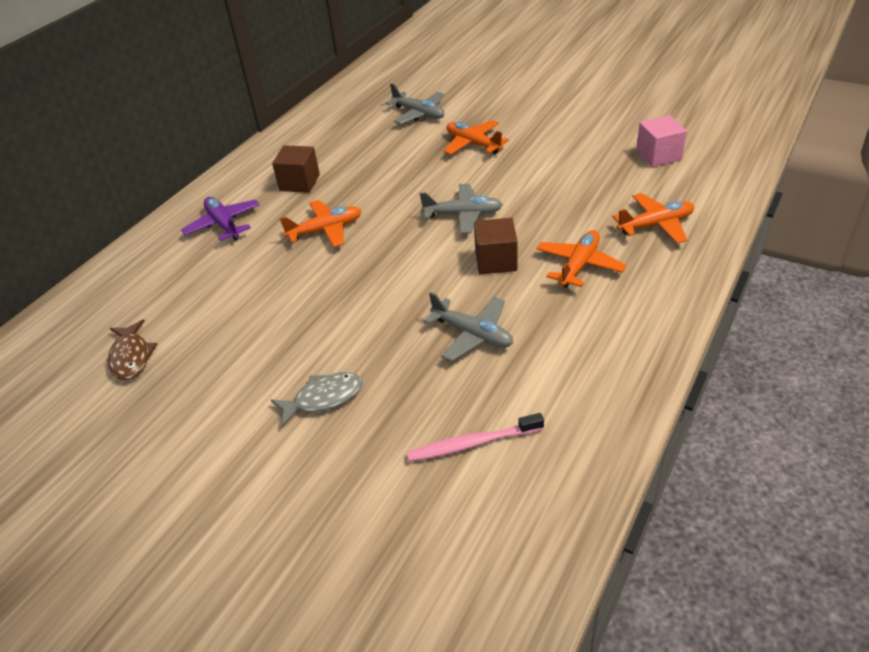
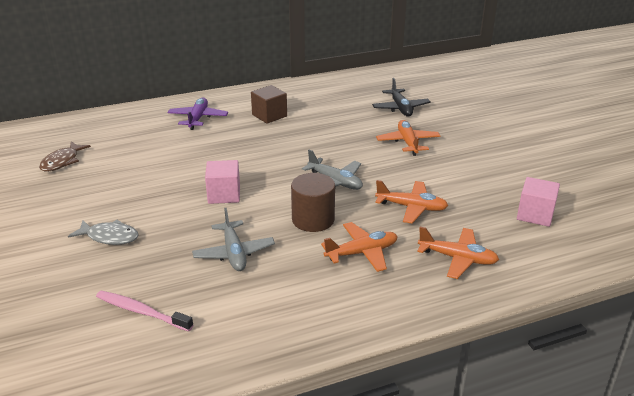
camera: 35 degrees right, 10 degrees down
orange plane [279,200,361,247] -> orange plane moved to [375,180,448,223]
grey plane [385,83,444,124] -> black plane [372,78,431,117]
brown cube [474,218,518,274] -> brown cylinder [291,173,335,232]
none -> pink cube [205,160,240,204]

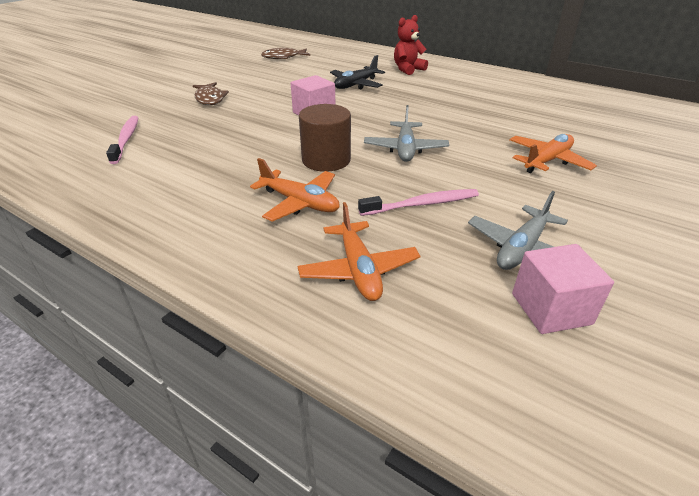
camera: 55 degrees right, 5 degrees up
grey fish [68,220,139,245] -> brown fish [193,82,229,105]
purple plane [167,97,228,130] -> red teddy bear [394,15,428,75]
grey plane [192,208,275,271] -> grey plane moved to [468,191,568,270]
brown cube [251,85,287,124] -> none
black plane [372,78,431,117] -> black plane moved to [330,55,385,89]
orange plane [375,180,448,223] -> pink toothbrush [358,189,479,216]

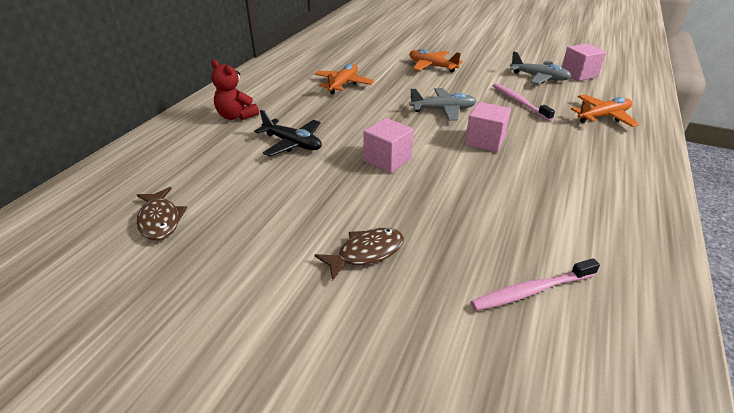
camera: 100 degrees left, 0 degrees up
orange plane [250,158,339,222] -> orange plane moved to [314,64,374,95]
brown cylinder [299,104,351,172] -> pink cube [465,102,511,152]

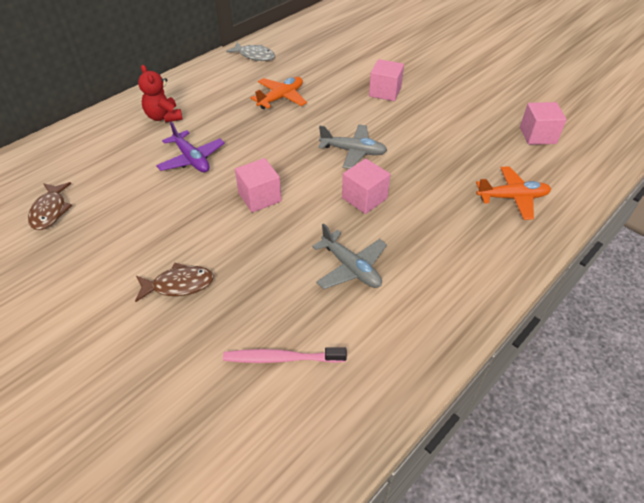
camera: 20 degrees right, 10 degrees up
black plane [254,110,322,157] -> purple plane [156,122,225,172]
orange plane [410,49,463,73] -> pink cube [369,59,404,101]
pink toothbrush [493,83,555,121] -> none
grey plane [510,51,571,84] -> grey plane moved to [312,223,387,289]
none -> grey fish [226,42,275,61]

